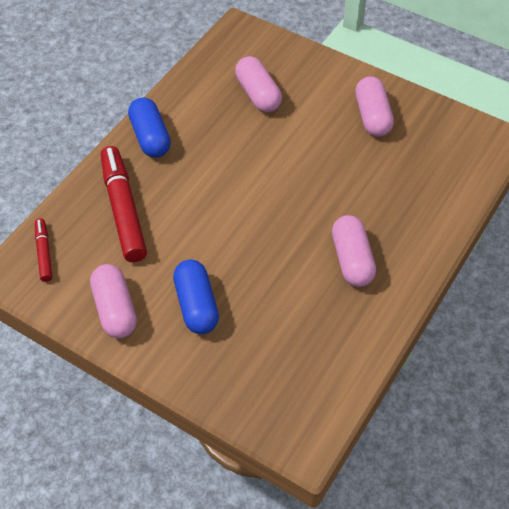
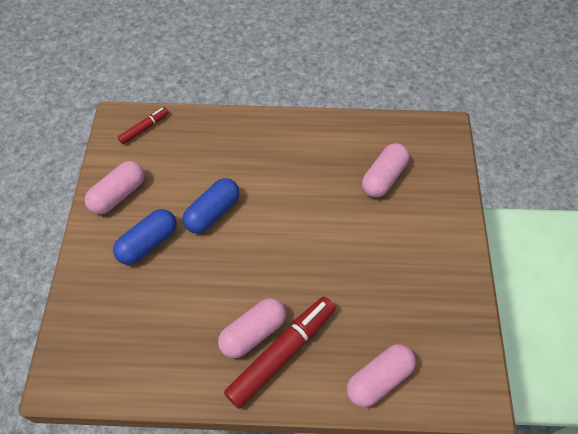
camera: 60 degrees right, 5 degrees up
red marker [101,146,147,262] -> red marker moved to [224,296,336,409]
blue capsule [128,97,171,158] -> blue capsule moved to [183,178,239,233]
pink capsule [355,76,394,137] -> pink capsule moved to [347,344,416,408]

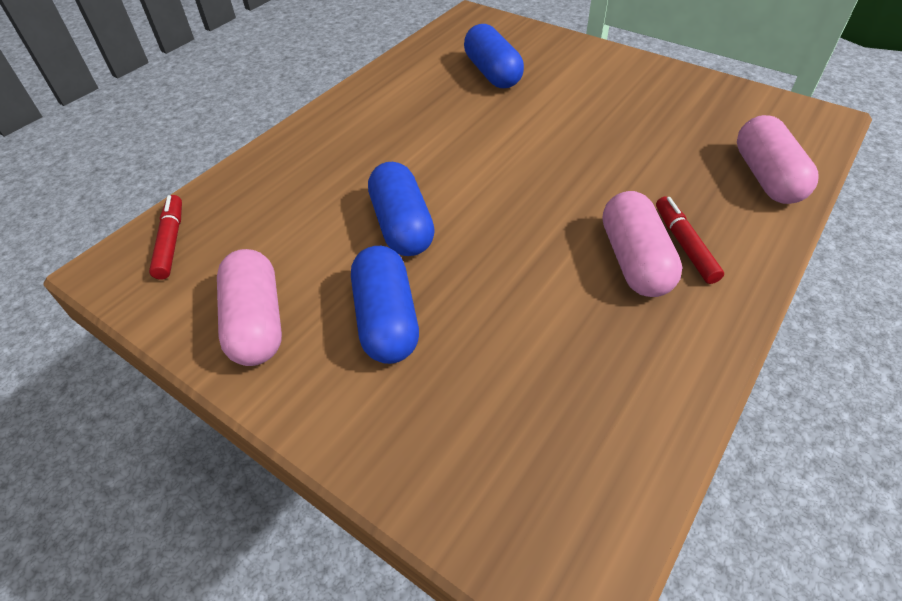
camera: 55 degrees left, 10 degrees down
red marker [224,296,336,409] -> red marker [656,197,724,284], size x0.51
pink capsule [362,143,409,197] -> blue capsule [464,24,524,88]

